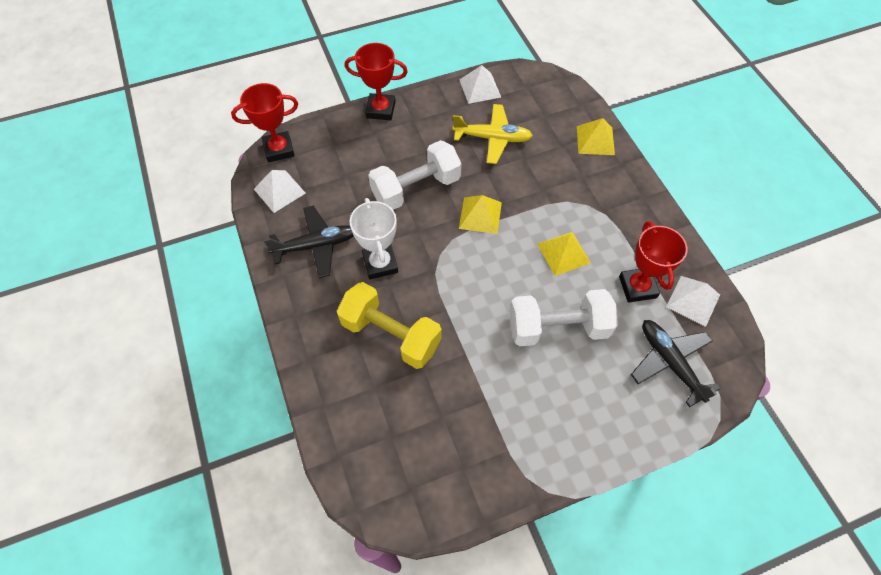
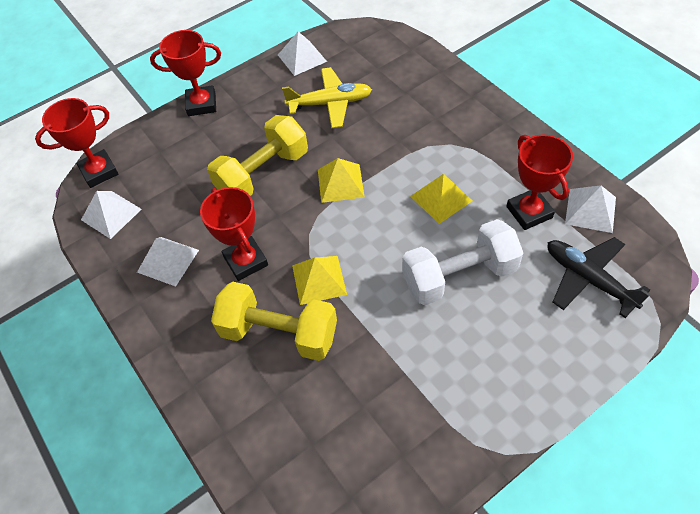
camera: 10 degrees left, 5 degrees down
black plane [264,206,353,278] -> white pyramid [137,237,199,287]
white trophy [349,198,398,280] -> red trophy [200,187,268,281]
white dumbbell [368,140,461,210] -> yellow dumbbell [207,115,308,196]
yellow pyramid [577,118,615,155] -> yellow pyramid moved to [292,256,347,305]

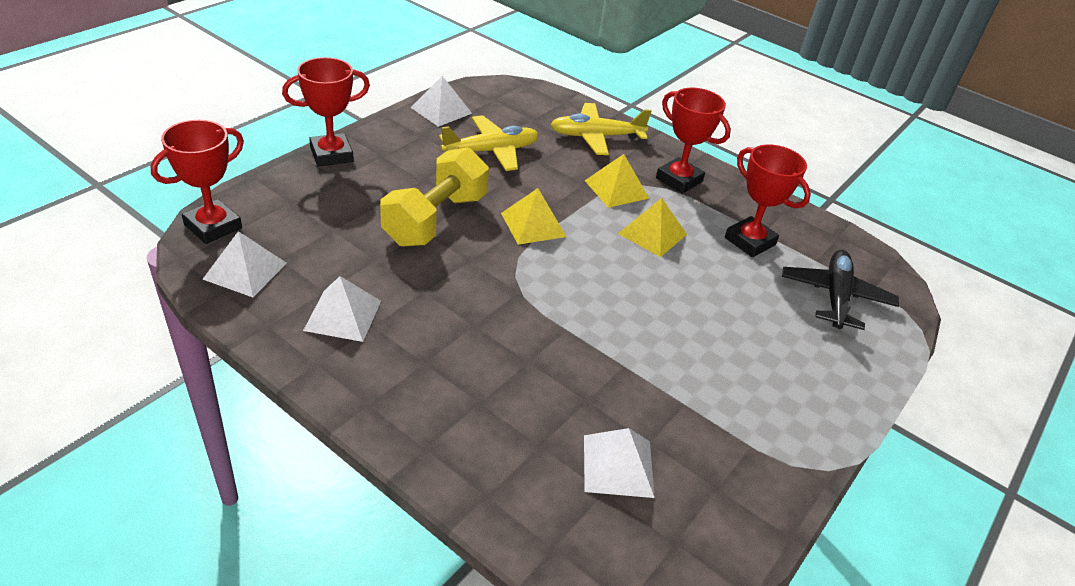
camera: 25 degrees left, 15 degrees down
red trophy [200,187,268,281] -> red trophy moved to [656,88,731,194]
yellow dumbbell [211,282,337,361] -> none
yellow pyramid [292,256,347,305] -> yellow pyramid moved to [585,154,649,208]
white dumbbell [402,219,523,305] -> none
black plane [547,237,650,318] -> black plane turned 75 degrees clockwise [782,250,899,330]
white pyramid [565,185,616,233] -> white pyramid moved to [584,428,655,498]
none -> yellow plane [550,103,652,155]

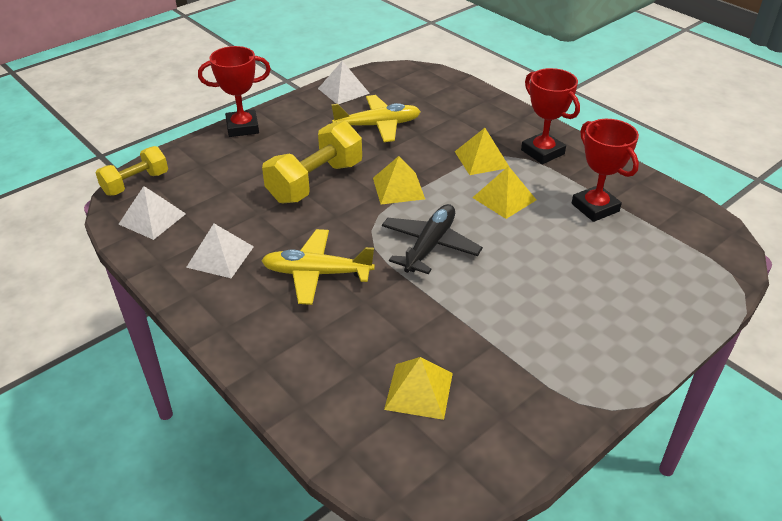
camera: 15 degrees right, 0 degrees up
red trophy [151,120,244,244] -> yellow dumbbell [96,146,168,196]
yellow plane [550,103,652,155] -> yellow plane moved to [261,229,375,305]
white pyramid [584,428,655,498] -> yellow pyramid [384,357,453,420]
black plane [782,250,899,330] -> black plane moved to [382,204,483,274]

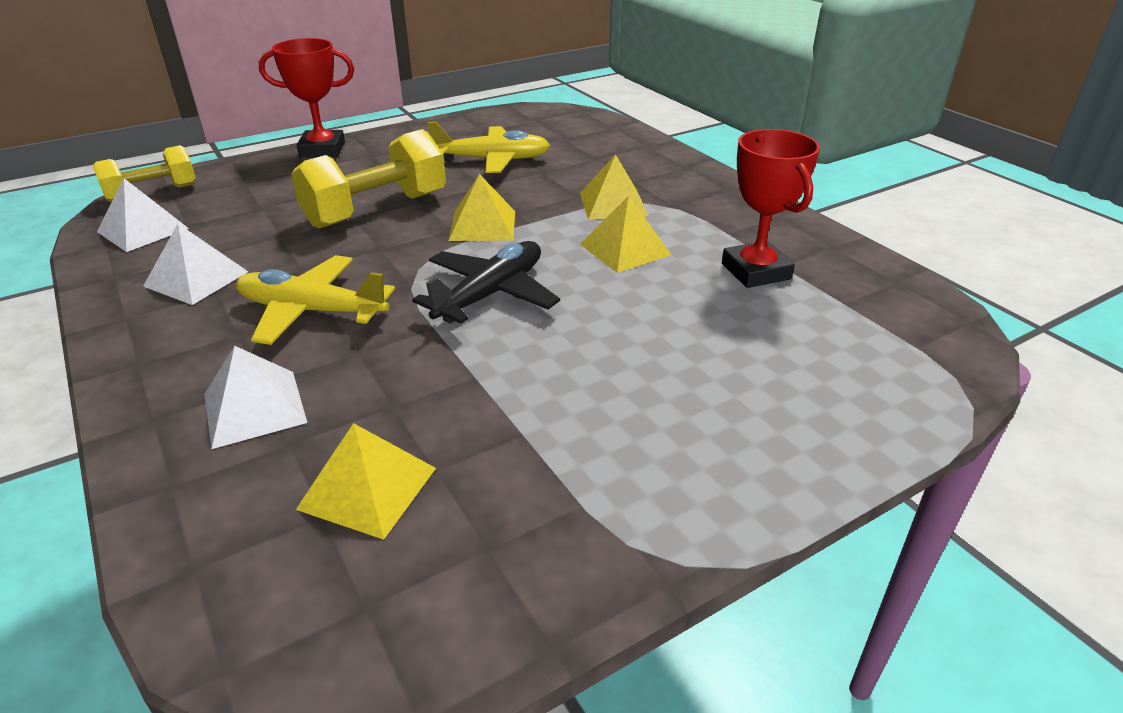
camera: 10 degrees right, 5 degrees down
white pyramid [318,61,370,104] -> white pyramid moved to [204,346,307,449]
red trophy [521,68,580,164] -> none

